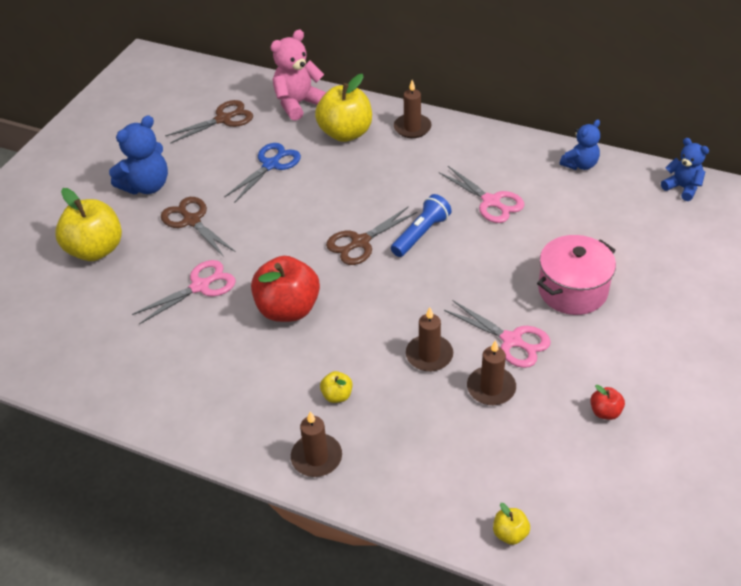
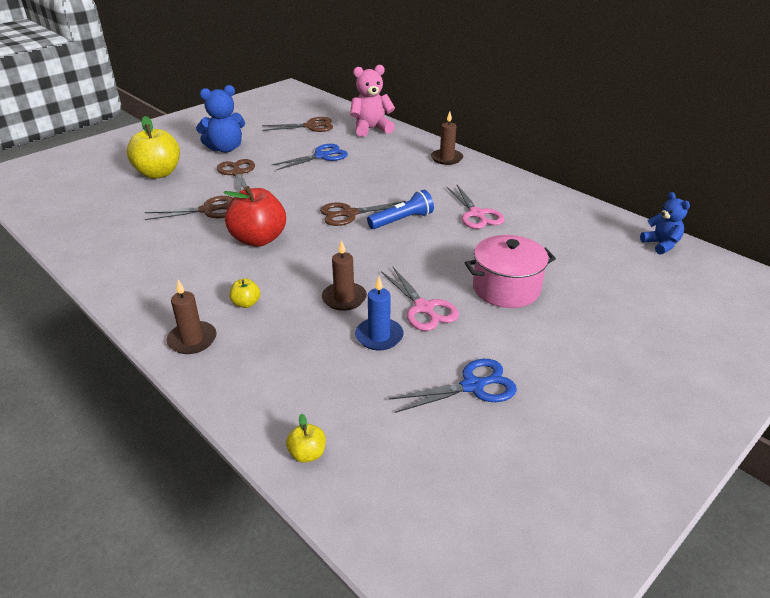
camera: 20 degrees right, 10 degrees down
pink scissors [132,260,236,324] -> brown scissors [145,196,233,220]
yellow apple [315,74,372,142] -> none
brown candle [467,340,516,405] -> blue candle [355,277,403,350]
blue teddy bear [560,120,600,170] -> none
red apple [590,385,625,420] -> blue scissors [389,359,517,413]

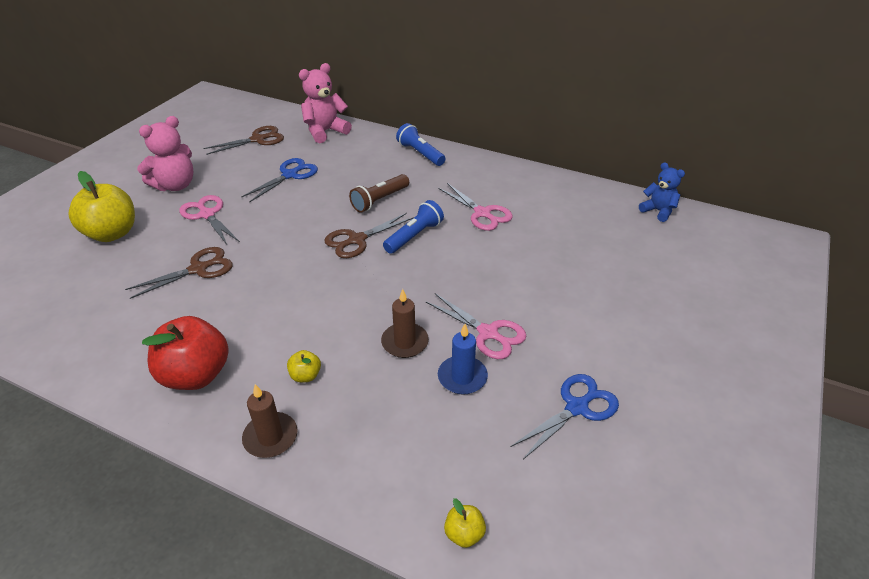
camera: 20 degrees left, 5 degrees up
blue teddy bear [196,85,245,153] -> pink teddy bear [137,116,193,191]
brown scissors [217,159,255,192] -> pink scissors [179,195,240,245]
red apple [223,186,286,247] -> red apple moved to [142,316,229,390]
brown candle [431,111,463,165] -> blue flashlight [396,123,446,166]
pink pot [465,235,556,308] -> none
none -> brown flashlight [349,174,409,213]

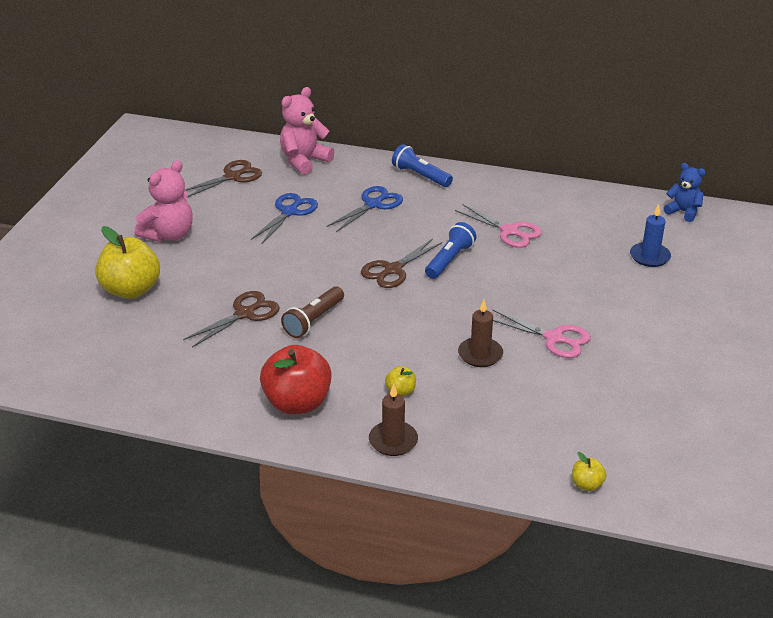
camera: 10 degrees left, 5 degrees down
pink scissors [179,195,240,245] -> none
brown flashlight [349,174,409,213] -> brown flashlight moved to [281,286,344,338]
blue candle [438,324,488,395] -> blue candle moved to [630,204,671,267]
blue scissors [510,374,619,459] -> blue scissors moved to [327,186,403,232]

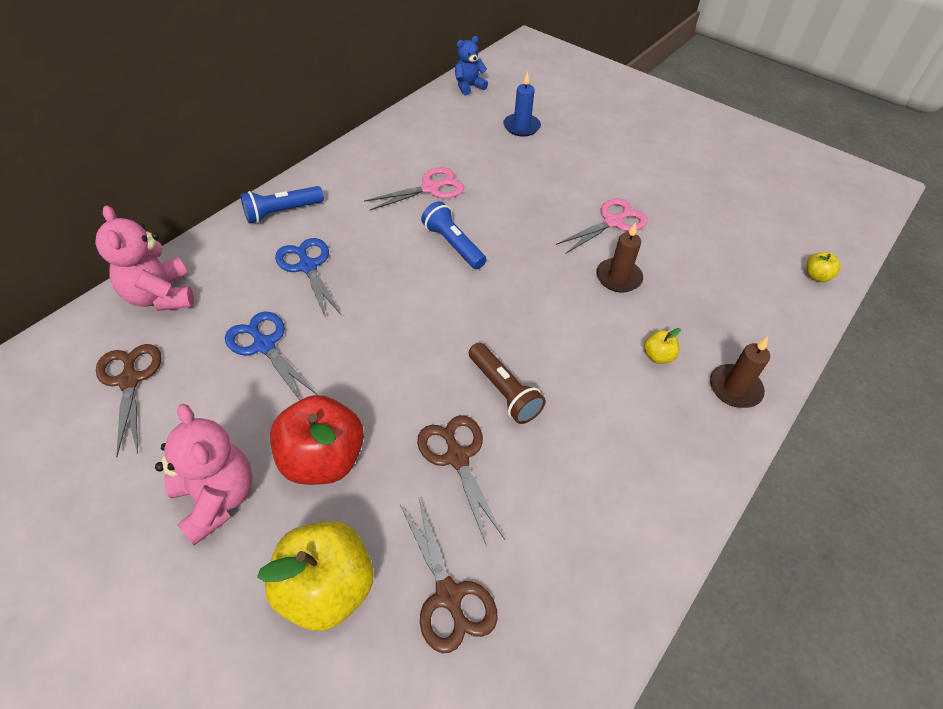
camera: 70 degrees left, 15 degrees up
red apple [260,345,332,414] -> red apple moved to [270,395,364,485]
brown scissors [361,238,442,288] -> brown scissors moved to [400,497,498,653]

